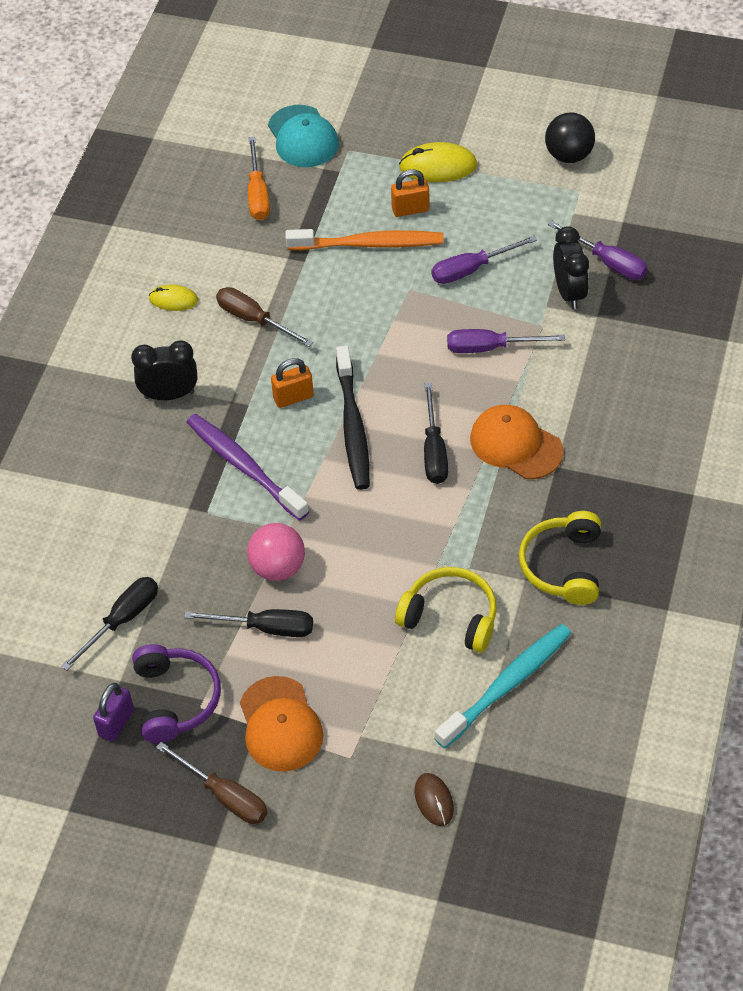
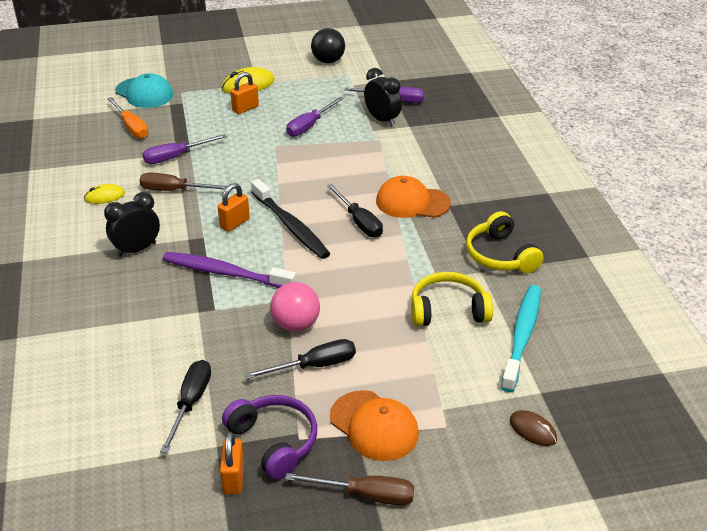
camera: 30 degrees left, 15 degrees down
purple padlock [93,683,134,742] -> orange padlock [220,431,244,495]
orange toothbrush [286,229,443,250] -> none
purple screwdriver [447,329,565,353] -> purple screwdriver moved to [142,134,227,164]

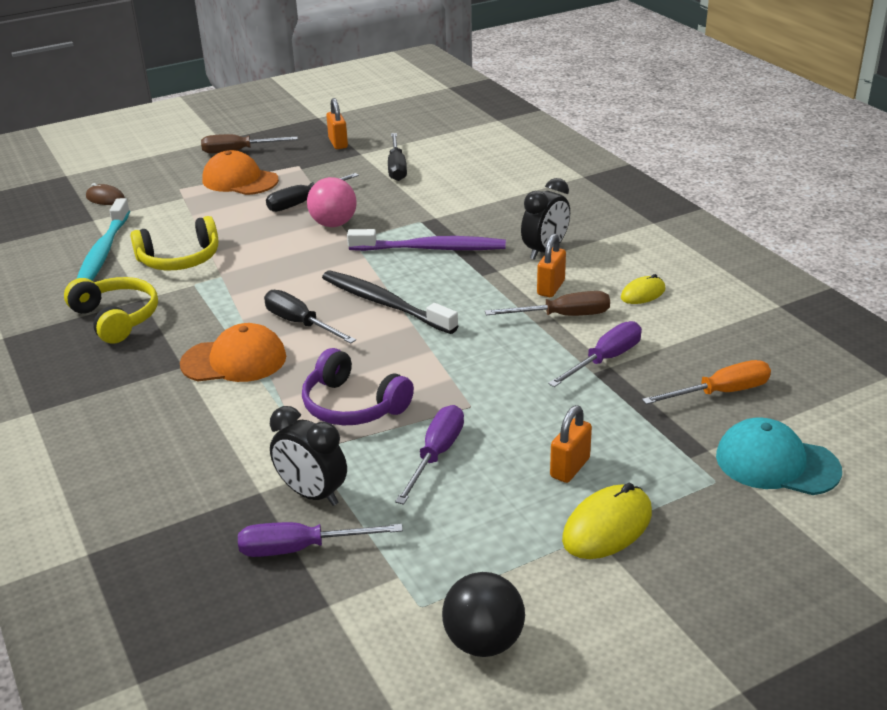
camera: 165 degrees right, 5 degrees down
orange screwdriver [107,97,148,138] -> orange screwdriver turned 120 degrees clockwise [642,360,771,404]
orange padlock [218,183,250,232] -> orange padlock moved to [537,234,566,297]
purple headphones [222,395,317,480] -> purple headphones moved to [302,348,414,425]

